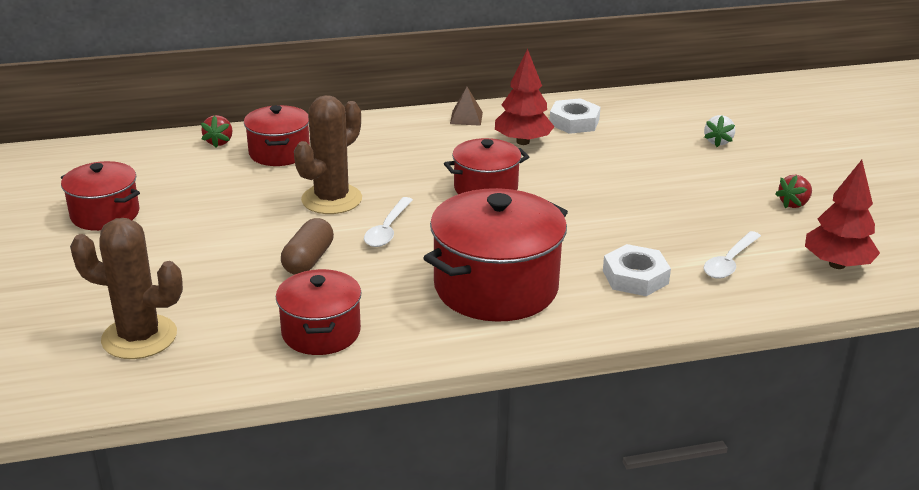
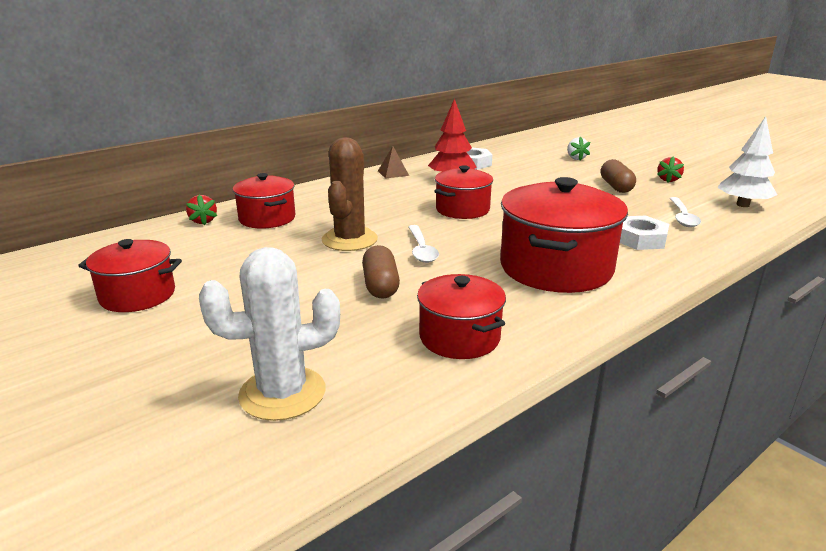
camera: 25 degrees left, 5 degrees down
brown cactus [70,218,183,359] -> white cactus [199,247,340,421]
red tree [805,160,880,269] -> white tree [717,117,778,207]
none -> brown capsule [601,159,636,193]

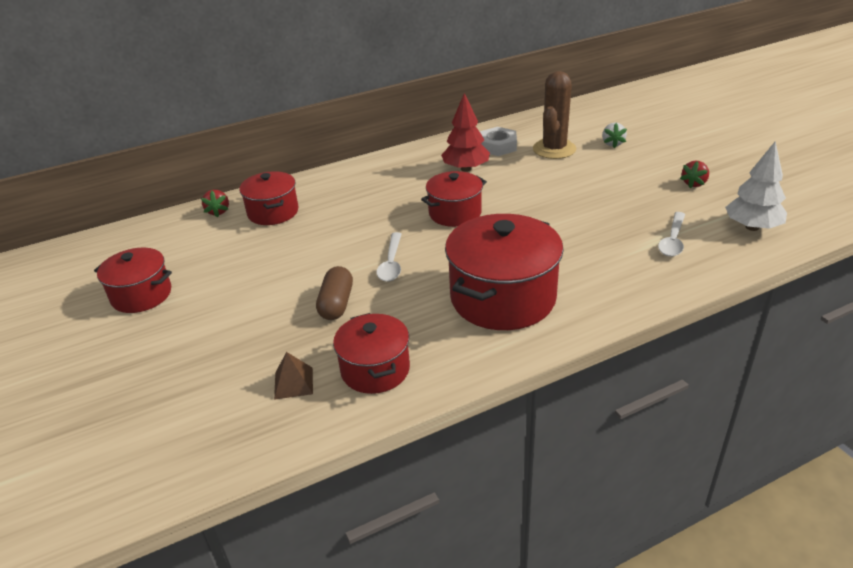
camera: 15 degrees right, 10 degrees up
white cactus [199,247,340,421] -> none
brown cactus [322,137,378,251] -> brown cactus moved to [533,71,576,159]
brown pyramid [378,146,409,179] -> brown pyramid moved to [274,352,313,400]
brown capsule [601,159,636,193] -> none
white nut [620,215,669,250] -> none

